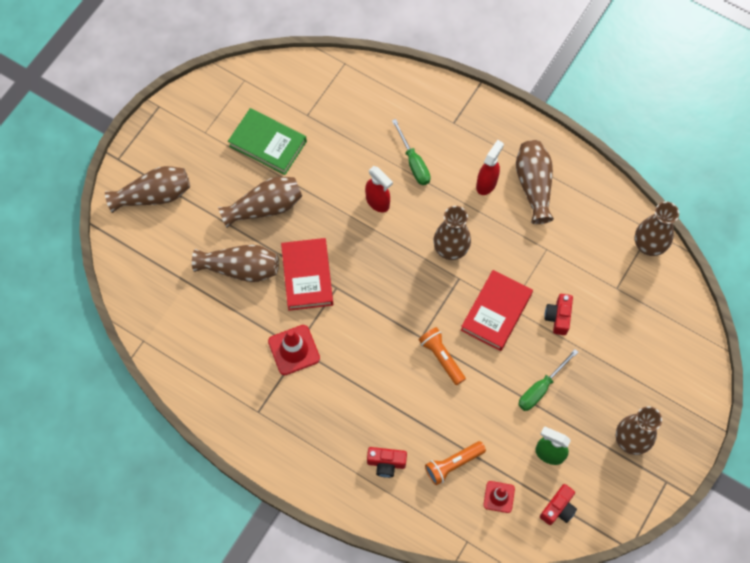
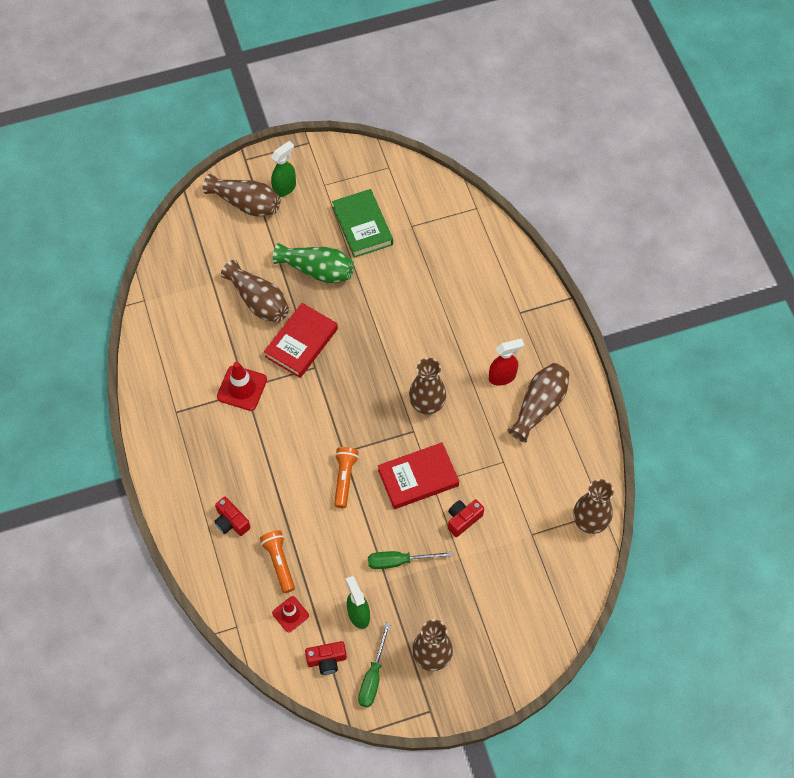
camera: 40 degrees right, 5 degrees down
brown vase [218,177,302,228] -> green vase [273,243,354,283]
red spray bottle [365,166,393,212] -> none
green screwdriver [392,119,431,185] -> green screwdriver moved to [358,623,391,708]
orange flashlight [425,441,486,485] -> orange flashlight turned 60 degrees clockwise [260,530,295,593]
none -> green spray bottle [271,141,296,197]

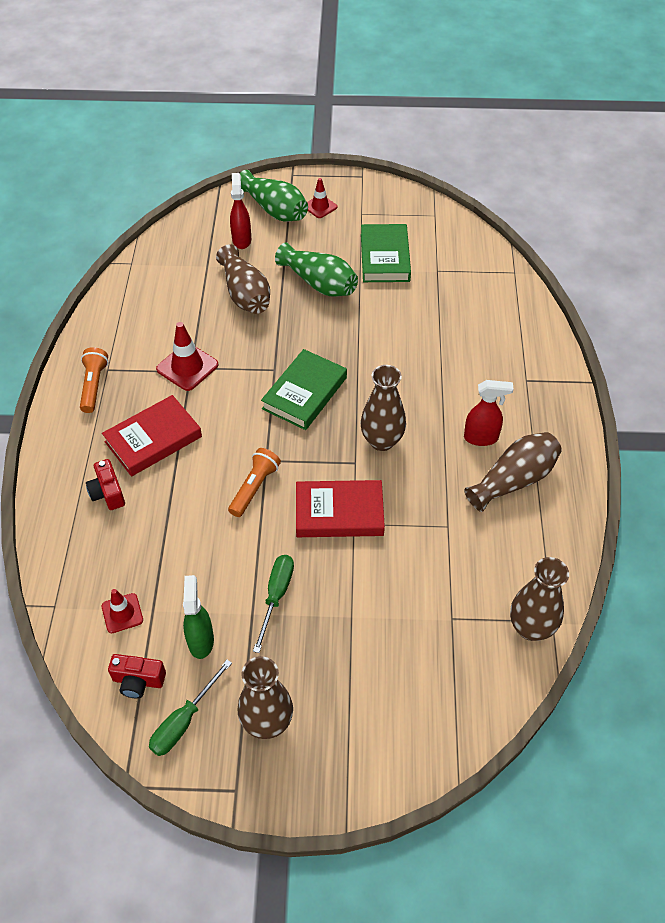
camera: 20 degrees right, 10 degrees down
brown vase [203,173,280,217] -> green vase [240,170,308,221]
orange flashlight [260,530,295,593] -> orange flashlight moved to [80,347,109,413]
red book [264,303,338,378] -> red book moved to [102,395,202,477]
green spray bottle [271,141,296,197] -> red traffic cone [307,178,337,218]
green screwdriver [368,551,452,569] -> green screwdriver turned 90 degrees clockwise [253,555,294,653]
red camera [448,499,484,537] -> none
none -> red spray bottle [230,173,251,249]
none -> green book [261,349,347,430]

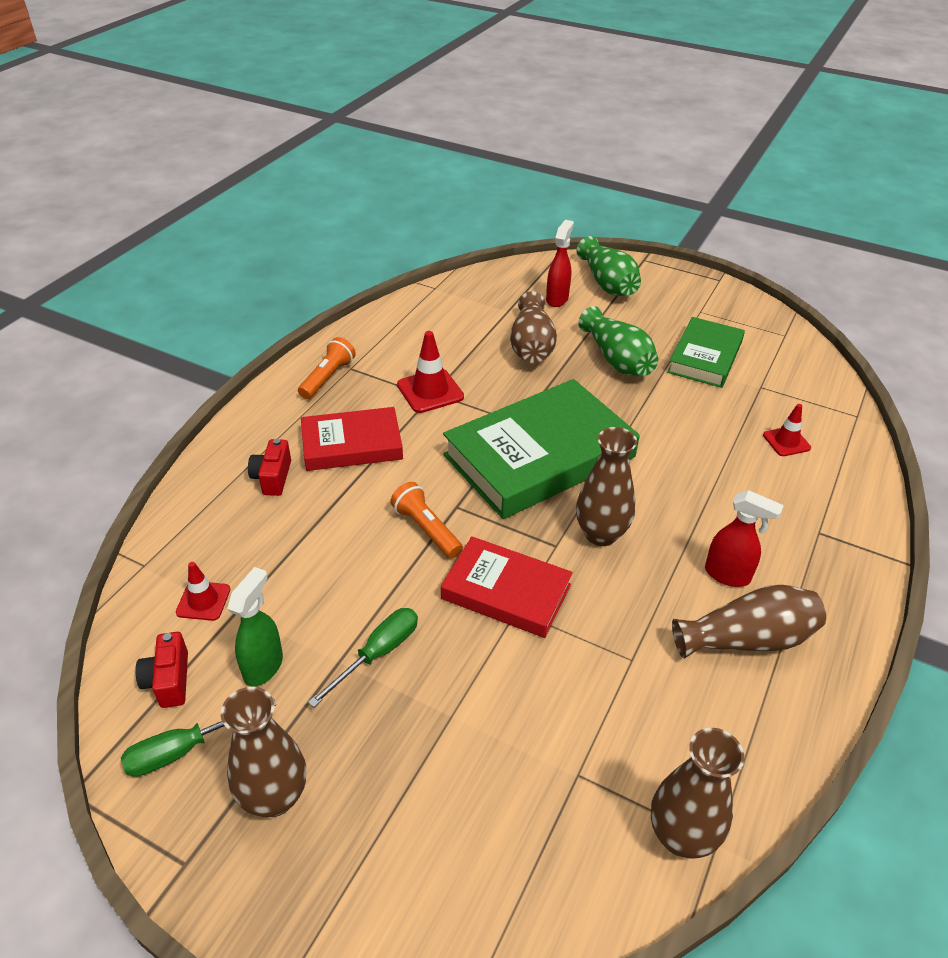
camera: 25 degrees right, 10 degrees down
red camera [108,654,166,699] -> red camera turned 45 degrees clockwise [135,632,188,708]
orange flashlight [228,448,281,517] -> orange flashlight turned 90 degrees counterclockwise [390,482,463,558]
green book [261,349,347,430] -> green book [443,379,640,519], size x1.70
red traffic cone [307,178,337,218] -> red traffic cone moved to [763,404,811,456]

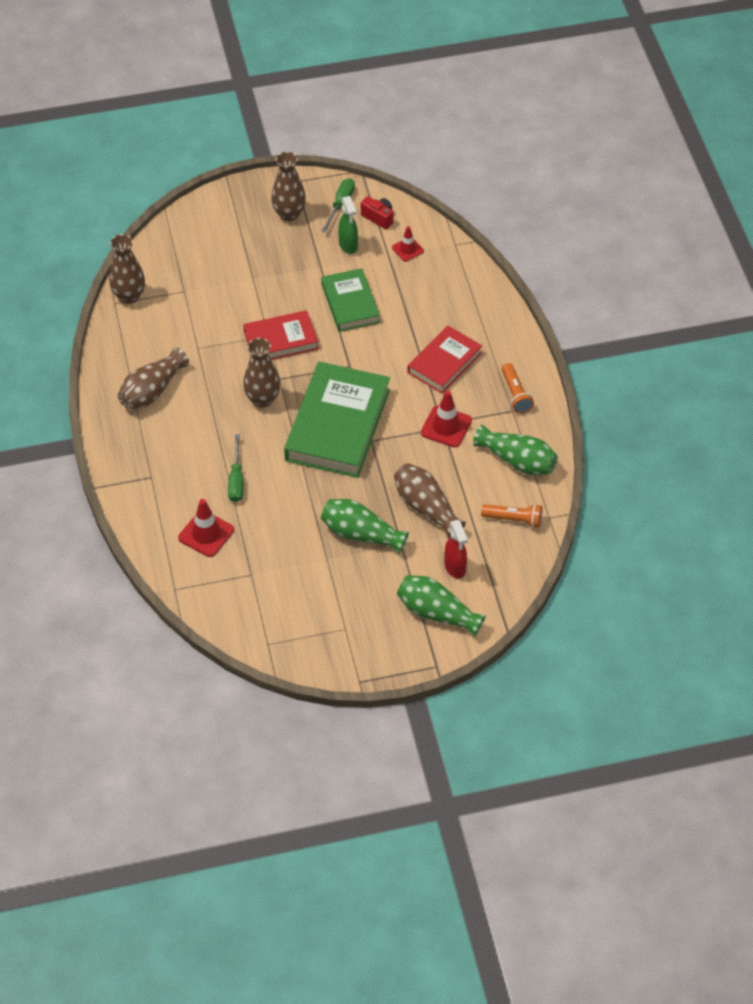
camera: 140 degrees right, 10 degrees up
red camera [248,439,291,496] -> none
green screwdriver [308,608,418,707] -> green screwdriver moved to [228,434,244,502]
orange flashlight [390,482,463,558] -> orange flashlight moved to [481,504,542,528]
green book [667,317,745,388] -> green book moved to [321,268,380,332]
red spray bottle [705,490,784,587] -> none
red traffic cone [763,404,811,456] -> red traffic cone [178,499,234,557], size x1.57
none -> green vase [473,425,558,475]

